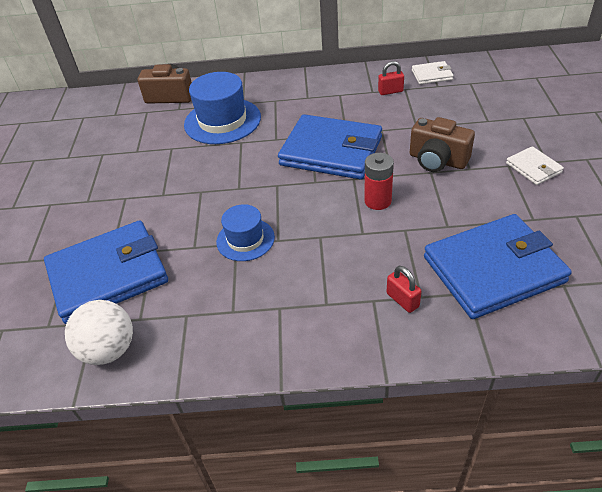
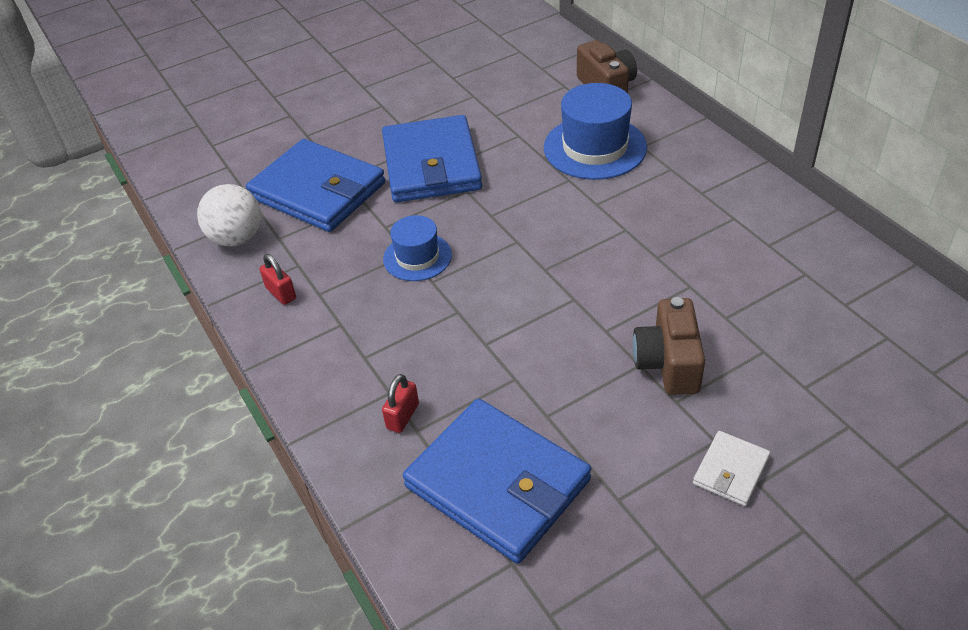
camera: 60 degrees right, 0 degrees up
blue wallet [278,114,382,180] -> blue wallet moved to [382,115,482,203]
red battery [364,153,394,210] -> none
red padlock [378,61,404,95] -> red padlock moved to [260,254,296,305]
white wallet [412,61,454,84] -> none

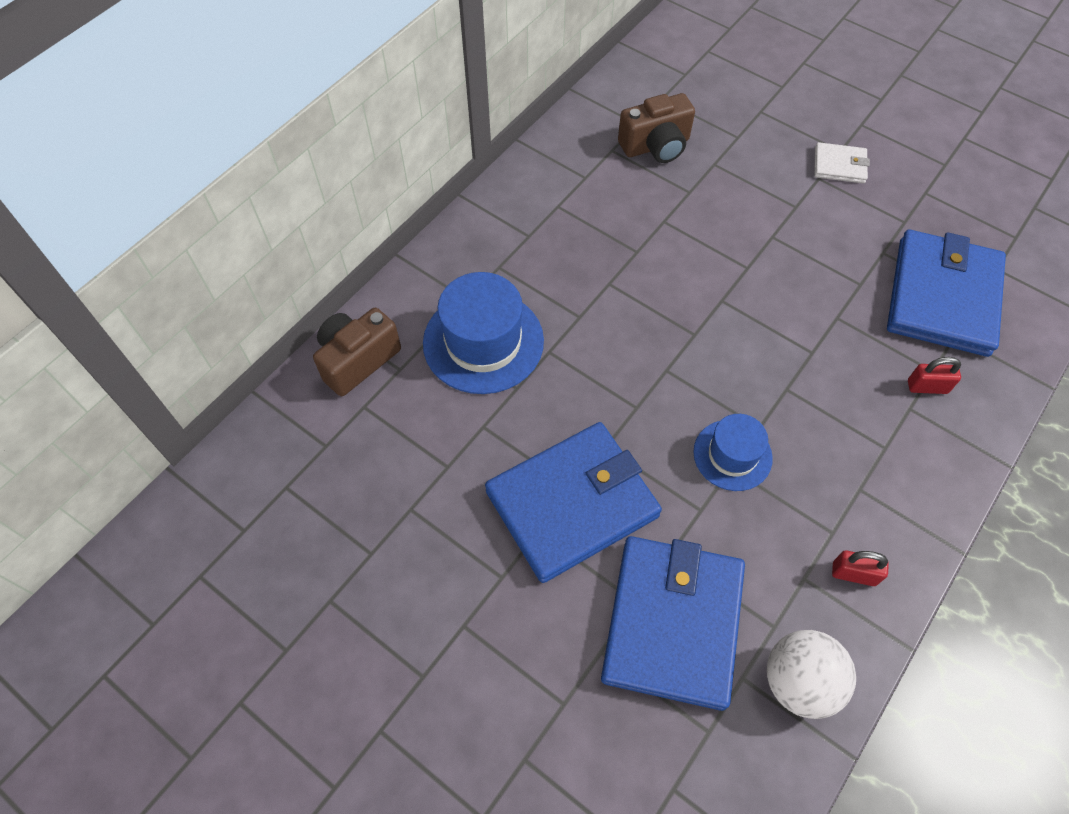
camera: 115 degrees left, 15 degrees up
red padlock [260,254,296,305] -> red padlock turned 75 degrees clockwise [832,551,889,586]
brown camera [632,297,705,395] -> brown camera moved to [618,93,695,163]

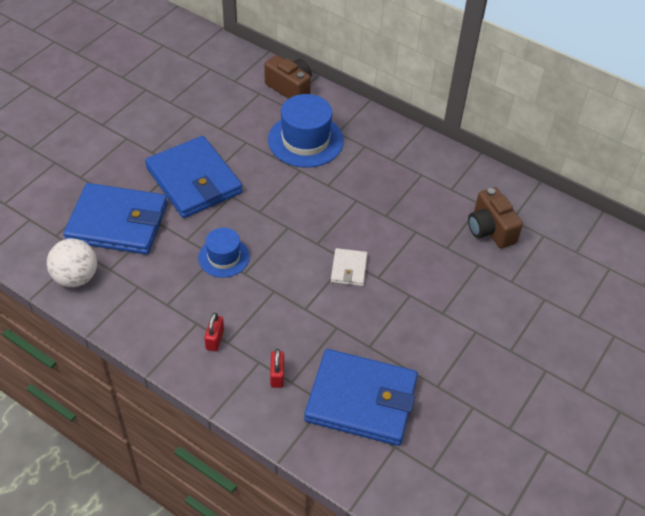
camera: 85 degrees right, 10 degrees down
white wallet [814,142,870,184] -> white wallet moved to [331,248,368,286]
red padlock [832,551,889,586] -> red padlock moved to [204,313,224,351]

